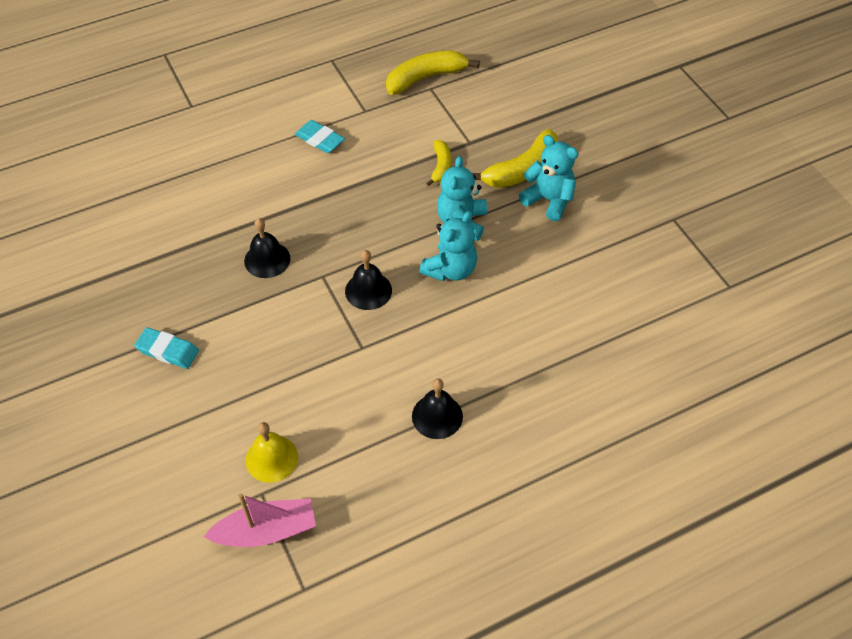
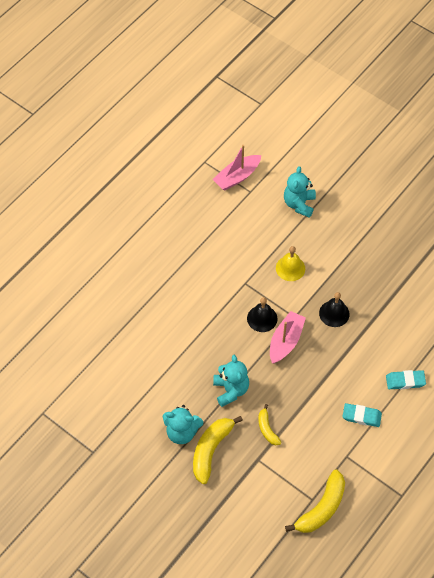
camera: 155 degrees right, 5 degrees up
turquoise eraser [134,327,199,369] -> turquoise eraser moved to [386,370,426,389]
yellow bell [246,422,298,483] -> yellow bell moved to [276,246,305,281]
black bell [412,379,463,439] -> none
turquoise teddy bear [419,211,477,281] -> turquoise teddy bear moved to [284,166,316,218]
none -> pink boat [270,311,306,363]

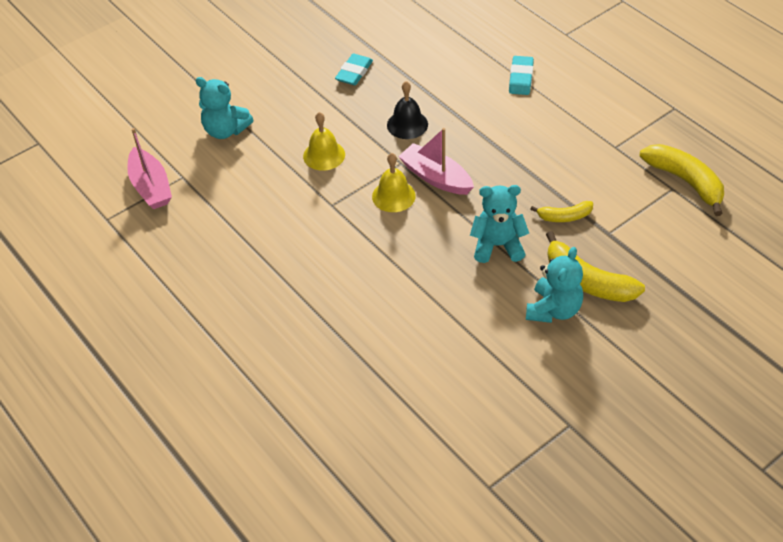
camera: 75 degrees left, 10 degrees down
black bell [247,297,277,332] -> yellow bell [372,153,416,212]
turquoise eraser [342,403,382,427] -> turquoise eraser moved to [335,54,373,85]

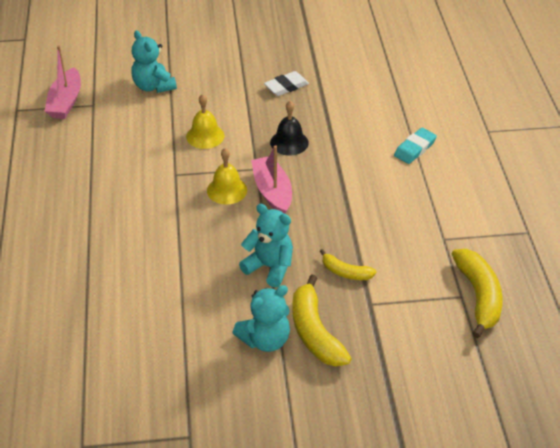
camera: 30 degrees right, 5 degrees down
turquoise eraser [335,54,373,85] -> white eraser [264,71,309,96]

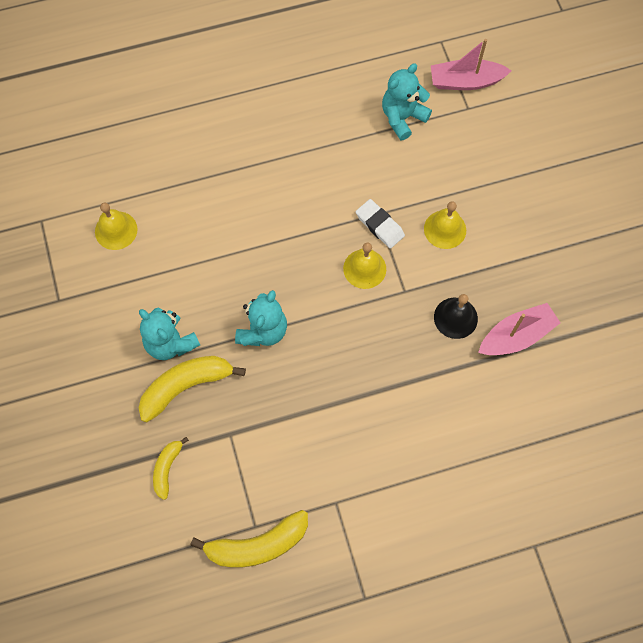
camera: 80 degrees right, 25 degrees up
turquoise teddy bear [131,30,177,93] -> turquoise teddy bear moved to [382,63,432,140]
pink boat [251,145,292,214] -> pink boat moved to [478,303,560,355]
white eraser [264,71,309,96] -> white eraser moved to [356,199,405,249]
yellow banana [320,249,376,280] -> yellow banana moved to [153,437,189,500]
turquoise eraser [394,128,437,164] -> none
none -> yellow bell [95,202,138,250]

